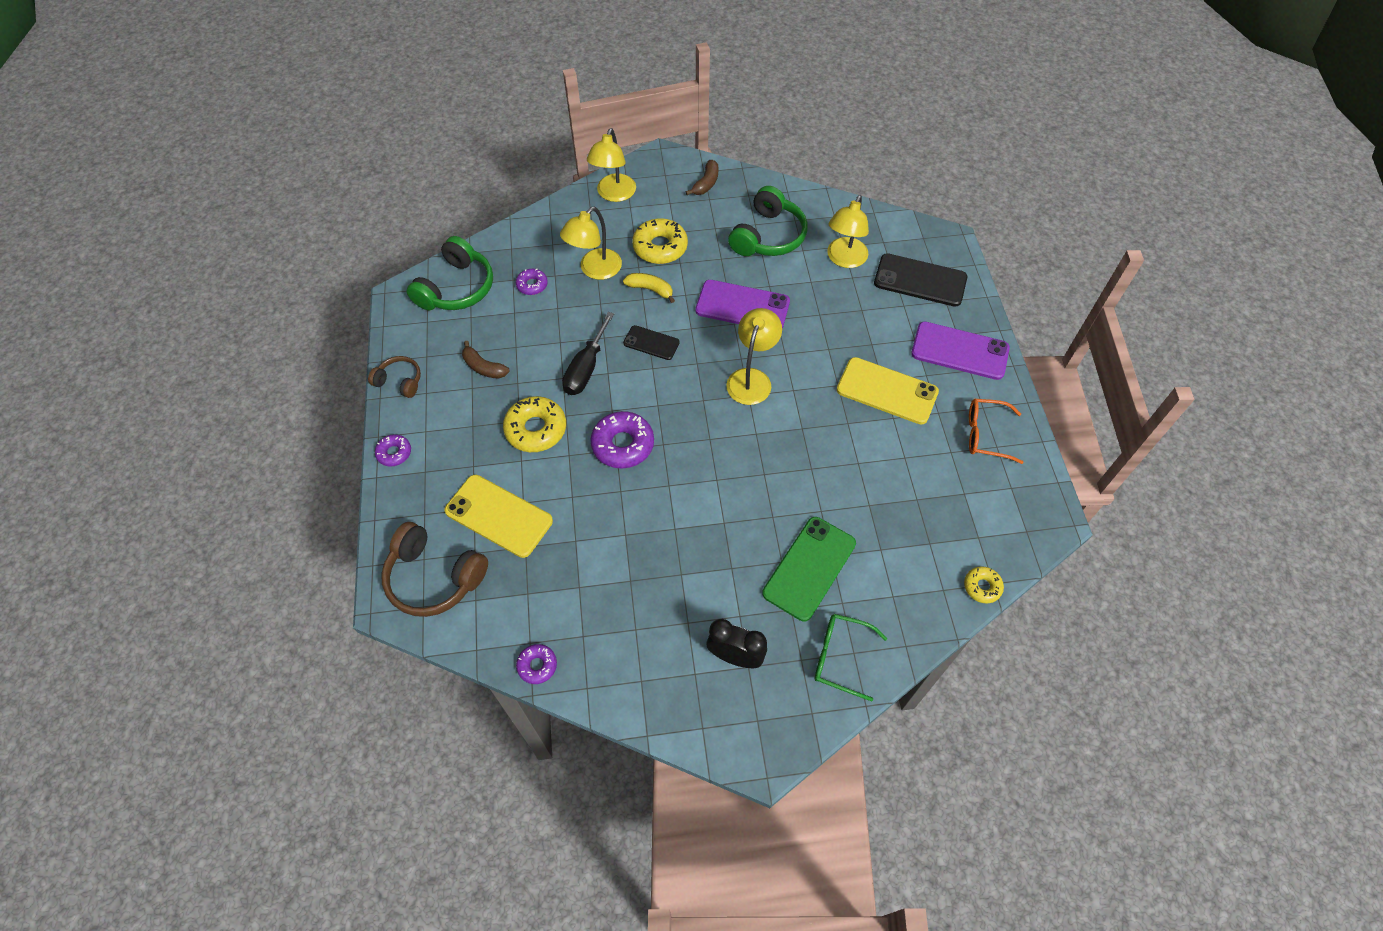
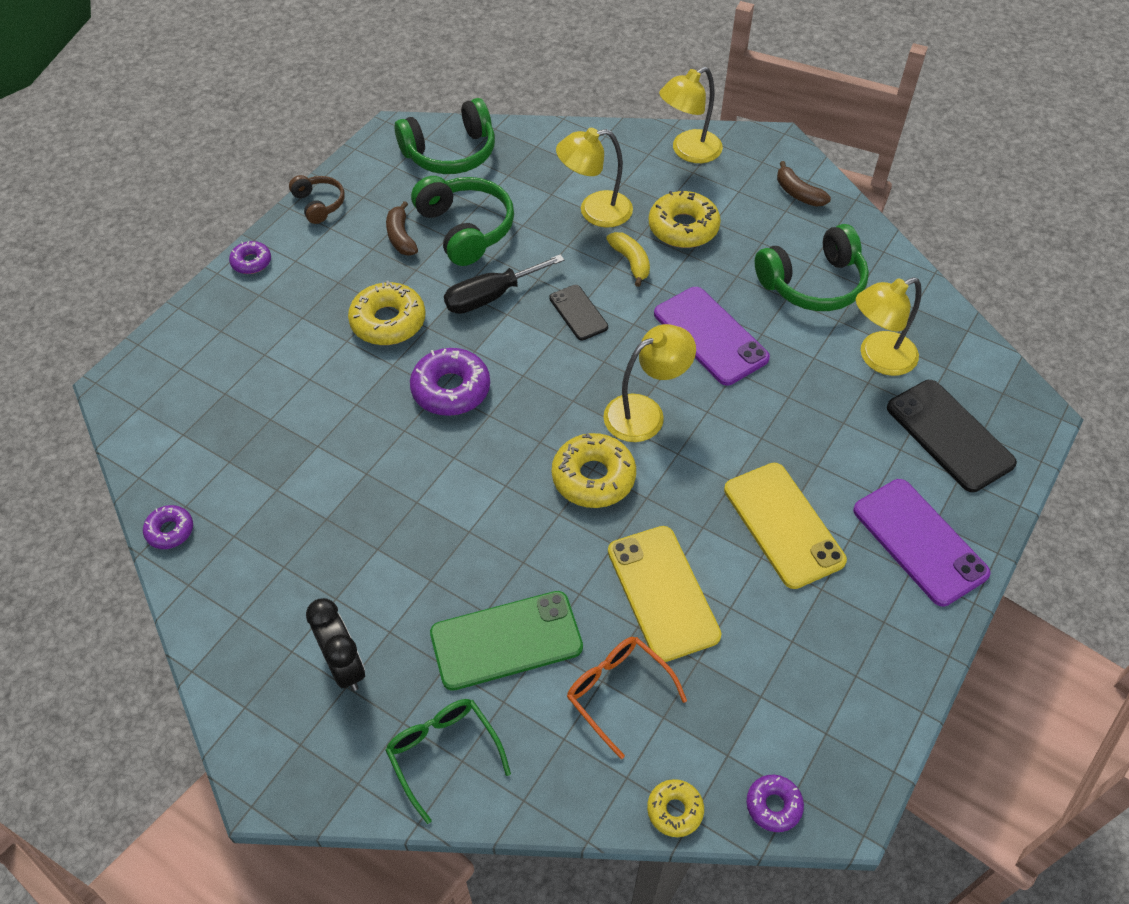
camera: 40 degrees right, 5 degrees down
brown headphones [381,522,488,617] -> none
yellow phone [444,475,553,558] -> yellow phone moved to [608,526,721,662]
purple donut [516,269,548,295] -> purple donut moved to [747,775,804,832]
brown banana [686,160,718,195] -> brown banana turned 75 degrees clockwise [777,161,831,207]
orange glasses [969,399,1023,464] -> orange glasses moved to [567,637,687,759]
none -> green headphones [411,176,514,266]
none -> yellow donut [552,433,636,508]

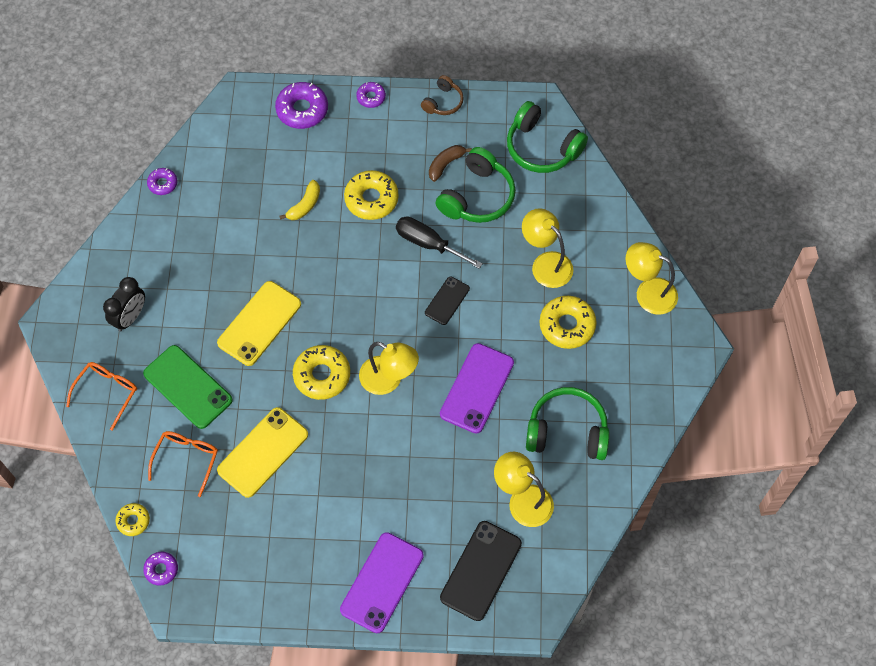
camera: 60 degrees right, 10 degrees up
green glasses [386,699,511,824] -> orange glasses [66,362,137,431]
purple donut [410,348,490,416] -> purple donut moved to [275,82,328,129]
yellow banana [606,232,650,287] -> yellow banana moved to [280,180,320,220]
yellow phone [724,463,847,589] -> yellow phone moved to [217,281,301,366]
green headphones [755,224,869,311] -> green headphones turned 150 degrees clockwise [526,387,609,460]
brown banana [777,161,831,207] -> none

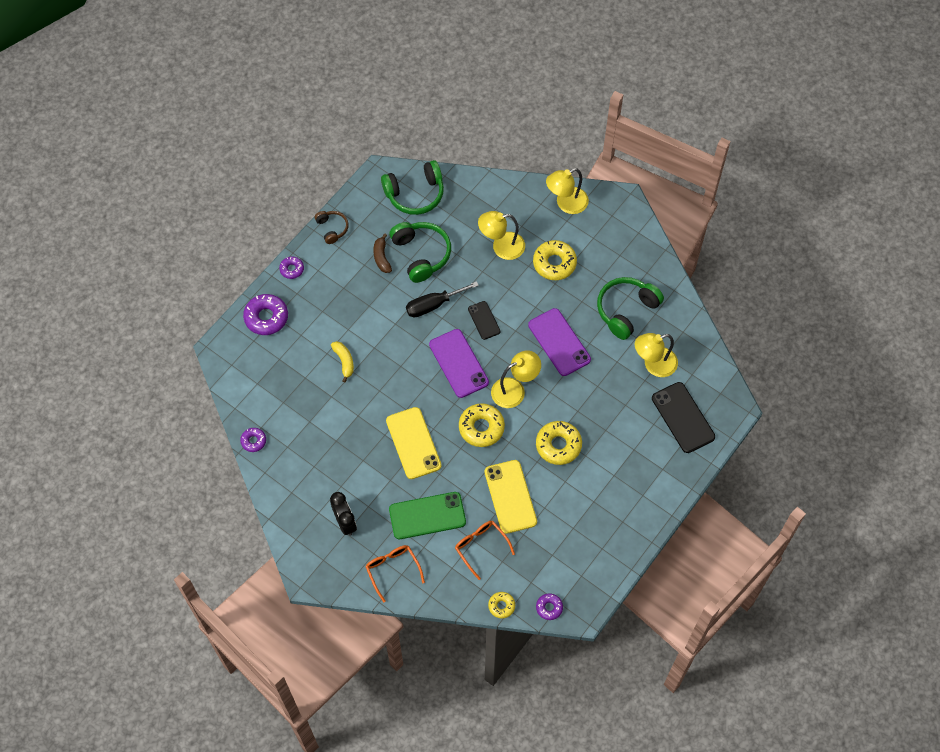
camera: 55 degrees left, 0 degrees up
purple phone [340,532,424,633] -> purple phone moved to [429,329,489,398]
yellow donut [344,170,399,220] -> yellow donut moved to [536,421,582,465]

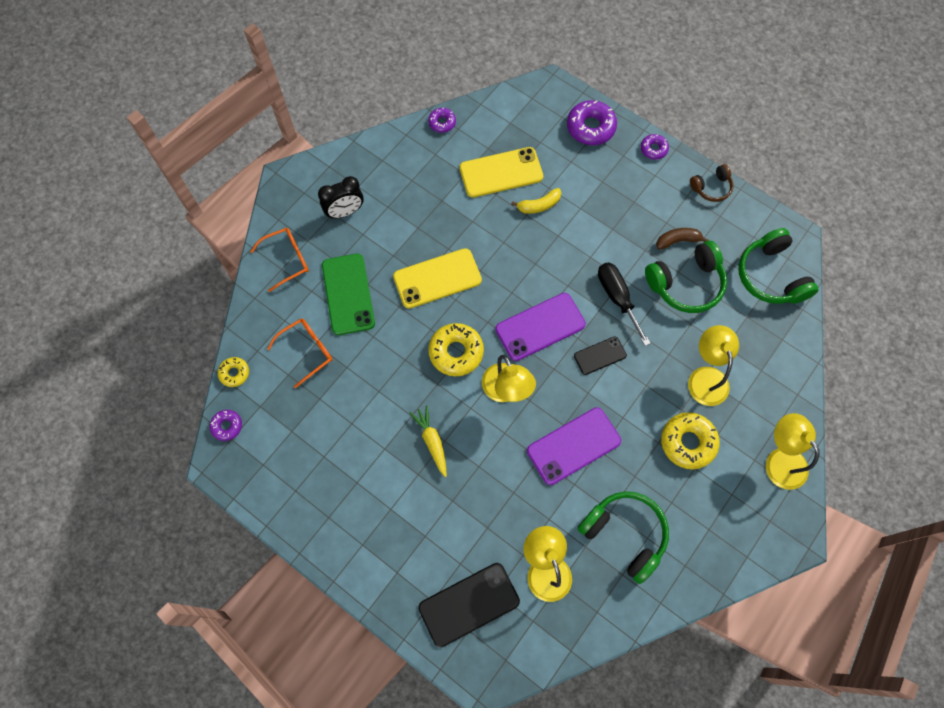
camera: 90 degrees right, 5 degrees up
yellow phone [484,460,537,534] -> yellow phone moved to [460,147,543,198]
yellow donut [536,421,582,465] -> yellow carrot [409,405,447,477]

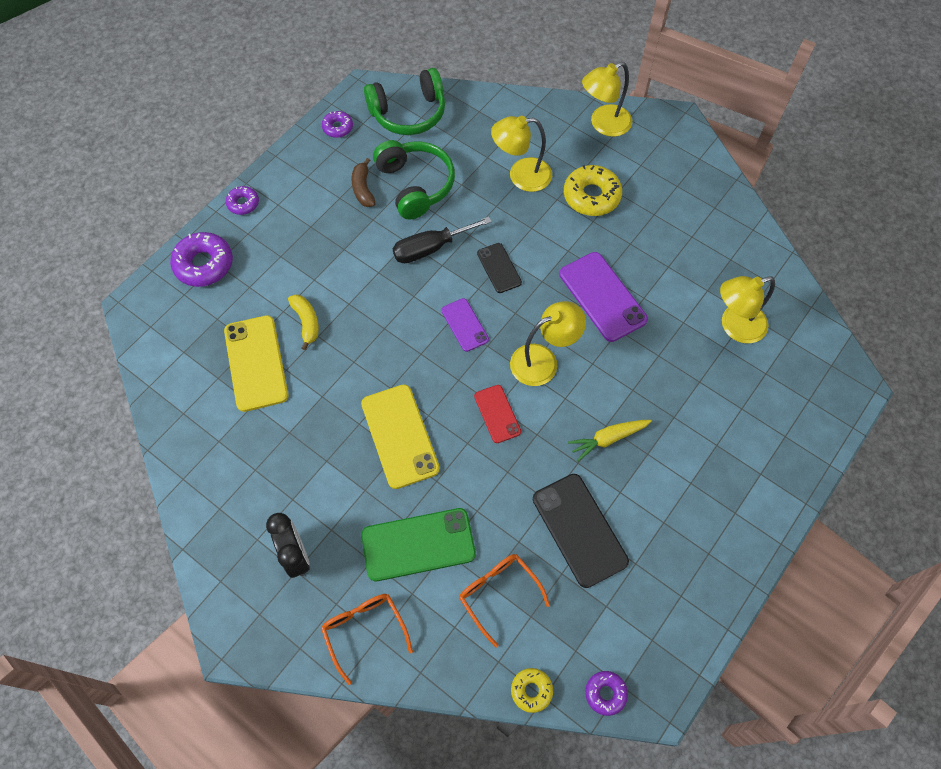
camera: 90 degrees left, 5 degrees down
black phone [418,563,520,648] -> black phone moved to [533,474,629,588]
purple donut [428,108,456,133] -> purple donut moved to [322,111,353,138]
yellow donut [428,323,484,376] -> red phone [474,385,521,443]
purple phone [495,293,586,361] -> purple phone [441,298,489,352], size x0.57
green headphones [577,491,669,584] -> none
brown headphones [690,164,734,202] -> none

